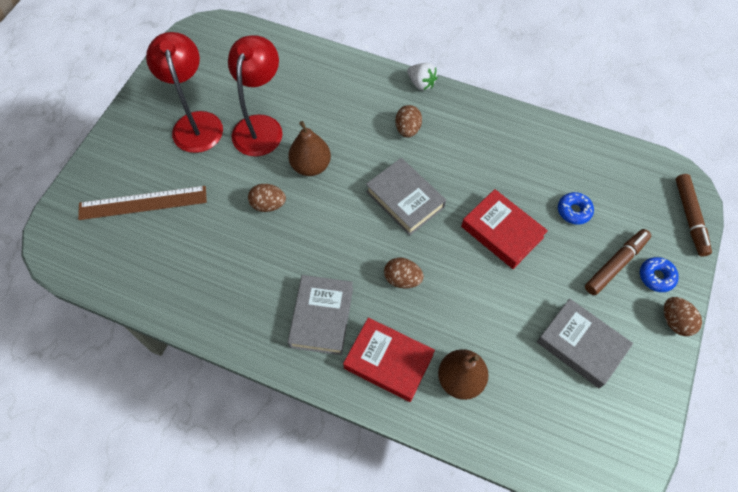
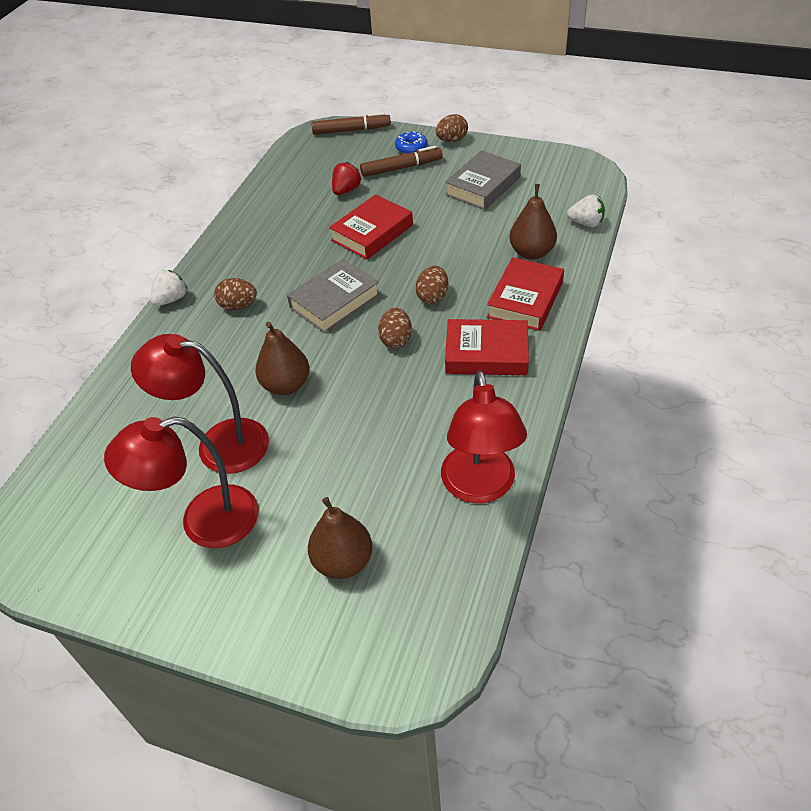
camera: 90 degrees left, 15 degrees down
brown ruler [78,186,207,220] -> brown pear [308,497,373,579]
brown egg [248,184,286,212] -> brown egg moved to [378,308,412,348]
grey book [288,275,353,355] -> red book [445,319,529,375]
blue donut [558,192,594,225] -> red strawberry [332,162,362,195]
brown marker [585,229,651,295] -> brown marker turned 120 degrees clockwise [360,146,443,177]
none -> red lamp [441,370,527,503]
none -> white strawberry [567,194,605,227]

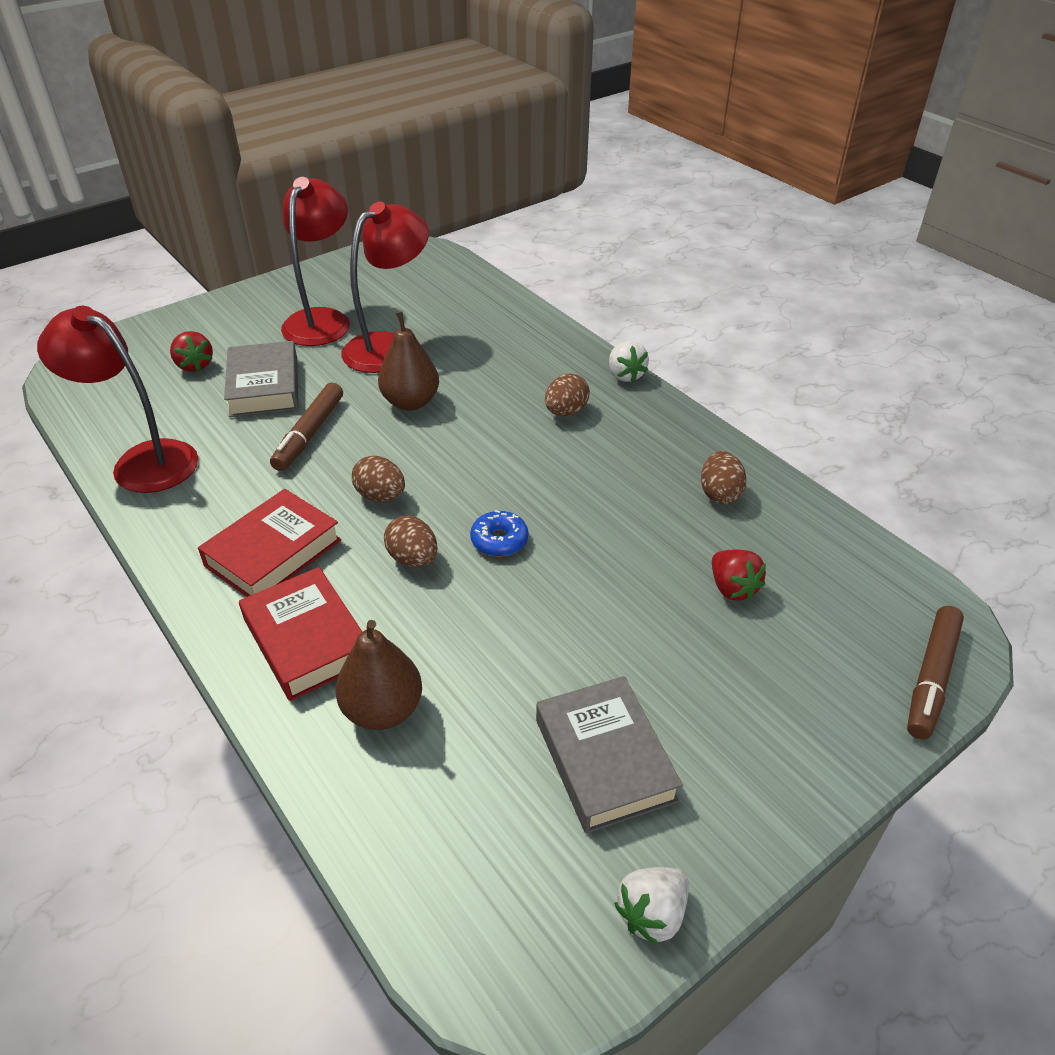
camera: 120 degrees right, 5 degrees down
grey book [287,259,380,333] -> grey book moved to [224,341,298,417]
brown pear [308,497,373,579] -> red strawberry [170,331,213,372]
red book [329,194,413,259] -> none
brown marker [360,146,443,177] -> brown marker moved to [270,383,343,471]
blue donut [395,131,428,154] -> blue donut moved to [470,510,528,557]
brown egg [436,114,468,142] -> brown egg moved to [701,451,747,504]
white strawberry [567,194,605,227] -> white strawberry moved to [614,867,689,945]

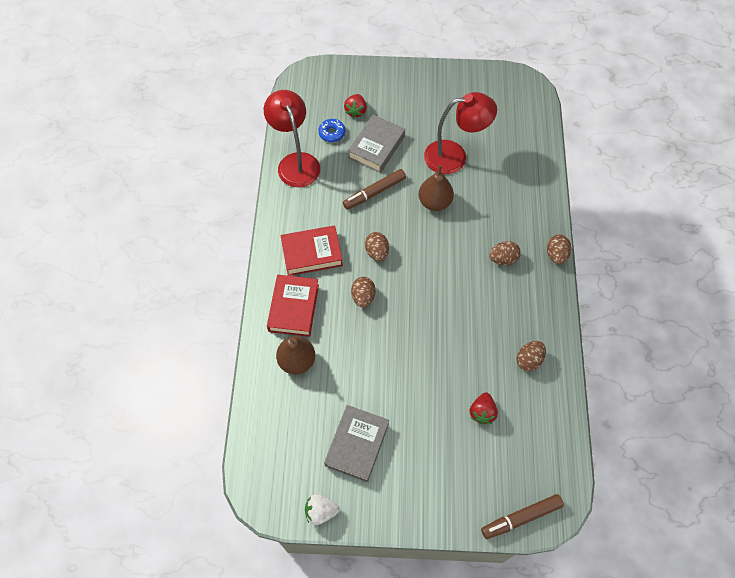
camera: 40 degrees right, 20 degrees up
red lamp [281,177,350,346] -> none
blue donut [470,510,528,557] -> blue donut moved to [318,119,346,142]
white strawberry [609,341,649,382] -> brown egg [547,235,571,264]

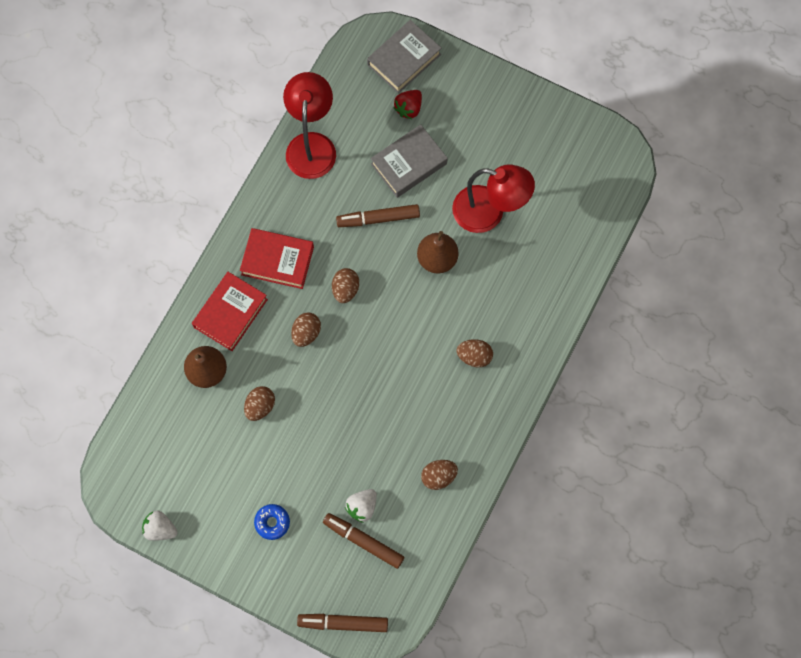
camera: 25 degrees right, 10 degrees up
blue donut [318,119,346,142] -> blue donut moved to [254,504,290,540]
grey book [324,405,389,482] -> grey book moved to [367,20,441,93]
red strawberry [470,392,498,424] -> white strawberry [345,489,377,523]
brown egg [547,235,571,264] -> brown egg moved to [244,386,275,421]
none -> brown marker [323,513,404,569]

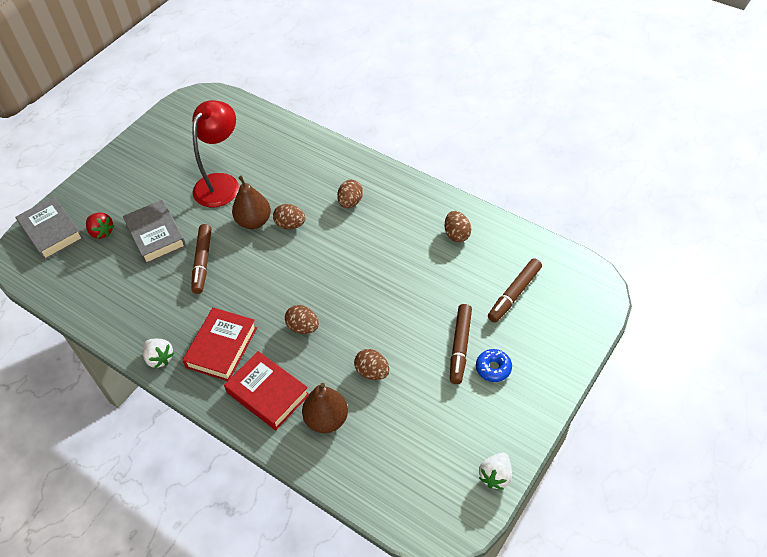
camera: 80 degrees left, 20 degrees down
red lamp [283,72,336,179] -> none
brown marker [297,614,388,632] -> brown marker moved to [450,304,472,384]
brown egg [332,268,359,303] -> brown egg moved to [273,204,306,229]
white strawberry [345,489,377,523] -> white strawberry moved to [143,339,174,369]

